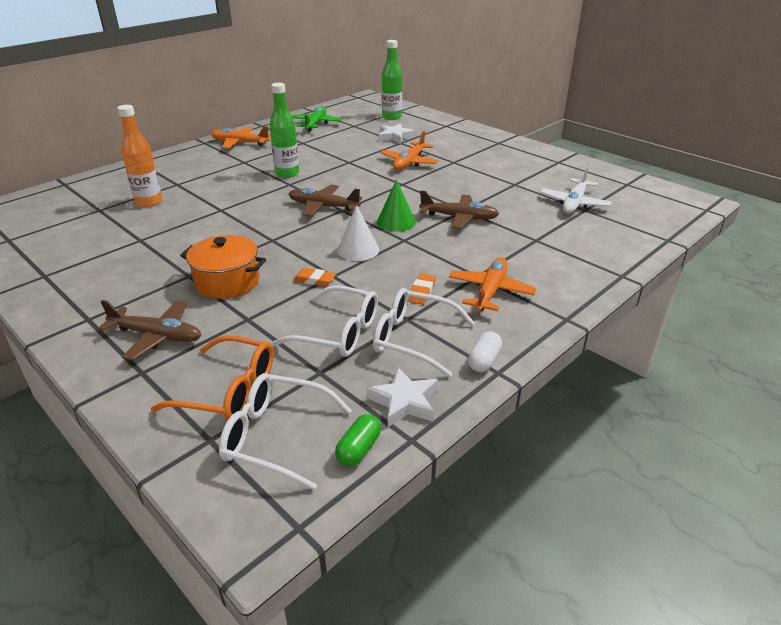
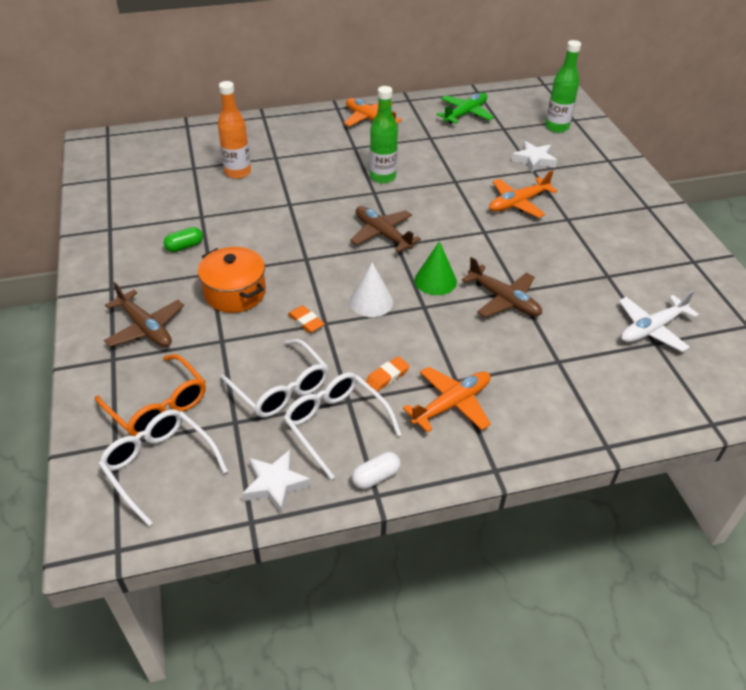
camera: 30 degrees right, 10 degrees up
green capsule [335,414,381,466] -> green capsule moved to [164,227,203,252]

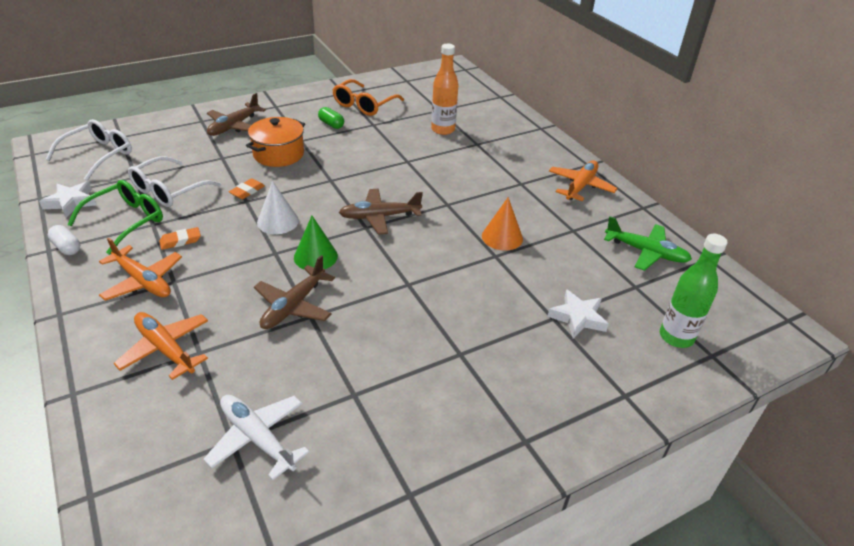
camera: 75 degrees right, 5 degrees down
orange glasses [95,354,206,437] -> orange glasses moved to [332,79,404,116]
white glasses [284,372,401,479] -> green glasses [67,180,163,255]
brown plane [350,206,421,252] -> brown plane turned 135 degrees counterclockwise [339,189,423,235]
orange eraser [366,356,410,392] -> orange eraser turned 60 degrees counterclockwise [159,227,201,250]
green bottle [370,86,398,184] -> none
orange plane [489,170,558,218] -> orange plane moved to [114,312,208,380]
none -> orange cone [482,197,523,250]

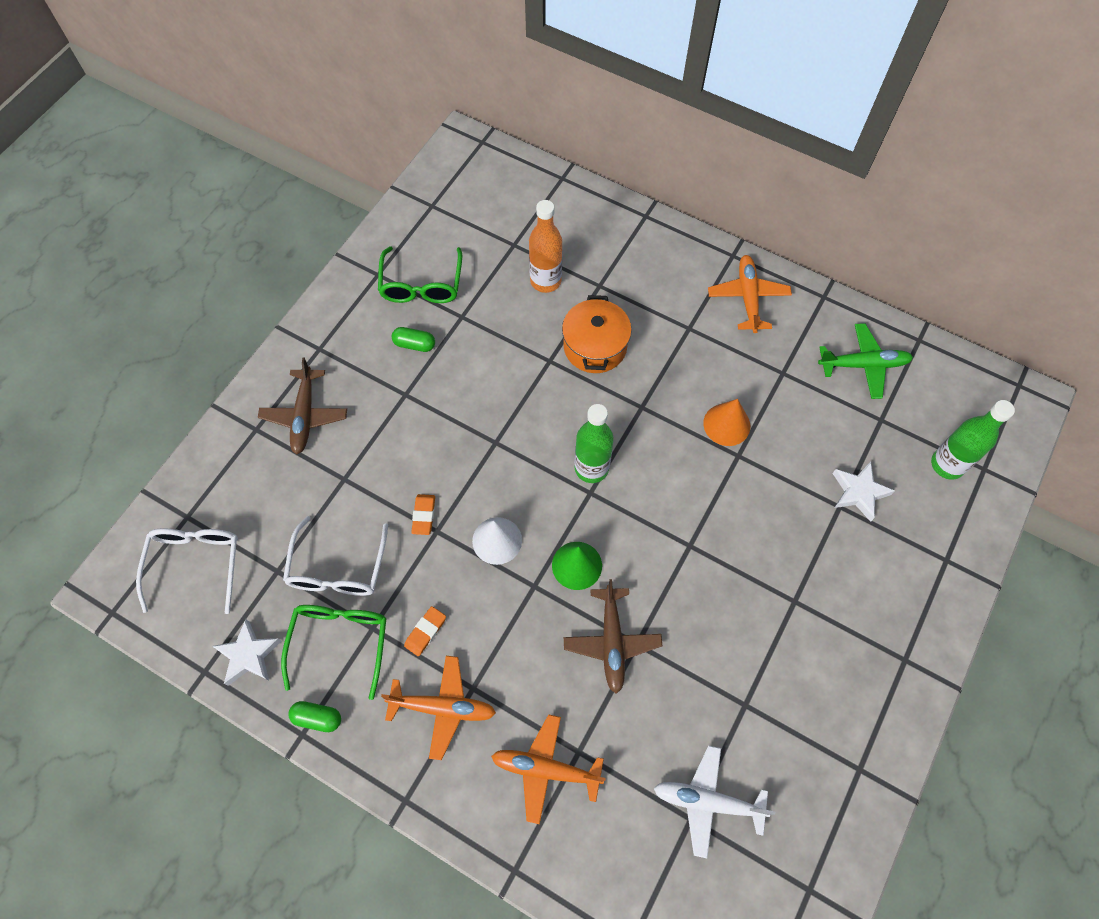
camera: 30 degrees left, 25 degrees up
white capsule [48,225,80,255] -> green capsule [288,701,341,732]
orange pot [246,117,305,167] -> orange pot moved to [562,295,632,373]
orange glasses [332,79,404,116] -> green glasses [378,246,462,303]
brown plane [339,189,423,235] -> green bottle [575,404,614,483]

